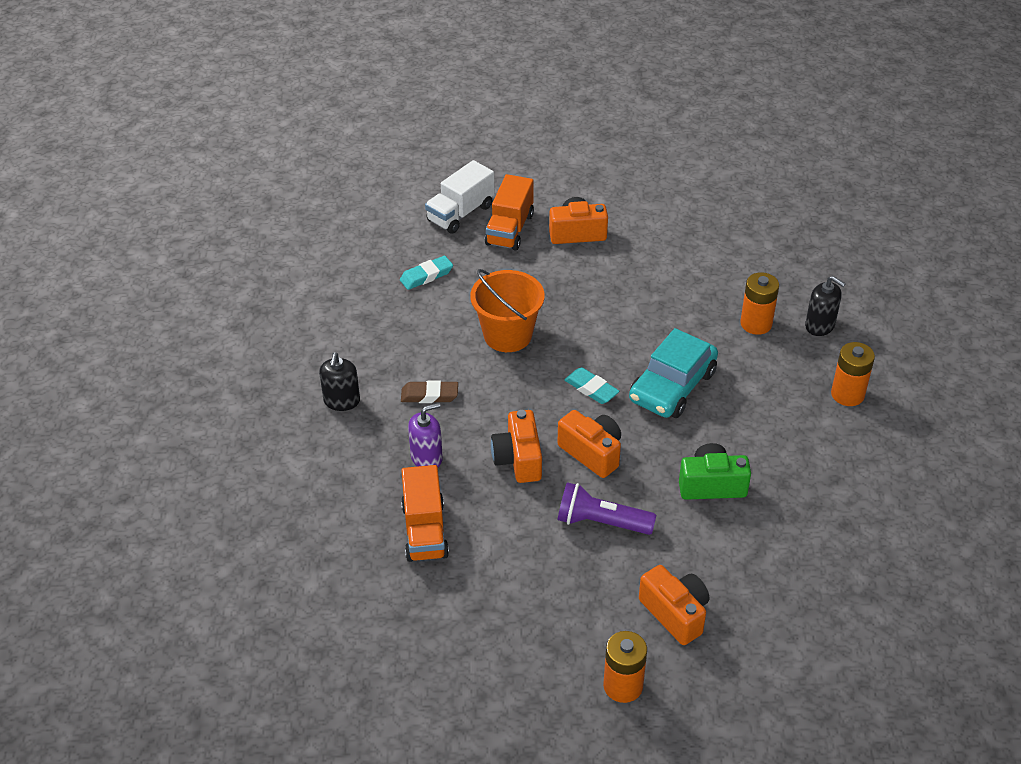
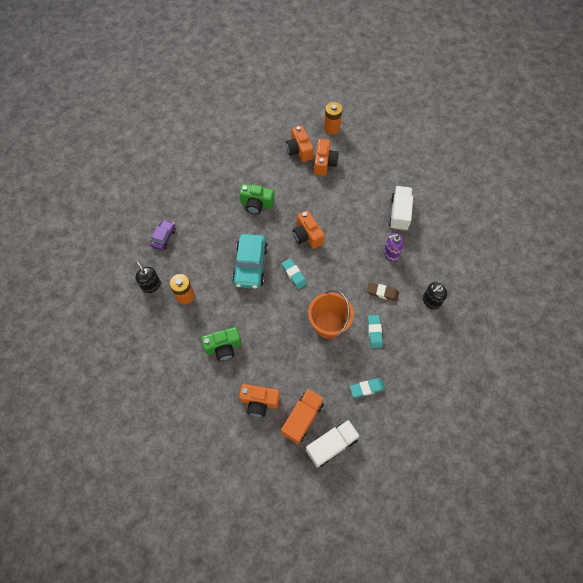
camera: 165 degrees left, 20 degrees up
black soap dispenser [319,353,360,411] -> black soap dispenser turned 150 degrees counterclockwise [423,282,447,309]
orange truck [401,465,449,562] -> white truck [389,186,413,231]
orange camera [491,410,542,483] -> orange camera moved to [314,139,339,176]
purple flashlight [558,482,656,535] -> none
turquoise car [629,328,718,418] -> turquoise car turned 135 degrees clockwise [232,234,268,289]
orange battery [831,342,875,406] -> purple car [150,220,176,250]
none -> green camera [201,327,242,361]
none -> turquoise eraser [368,315,383,348]

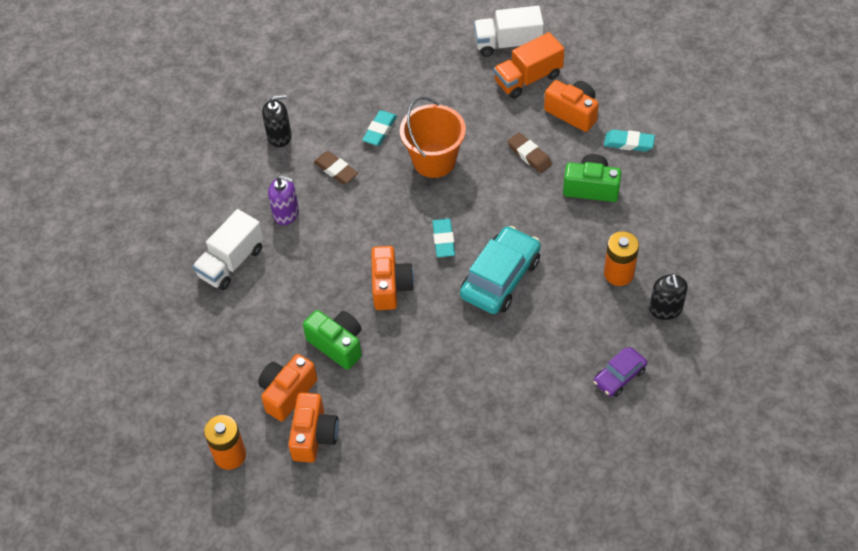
camera: 150 degrees left, 10 degrees down
green camera [239,184,274,214] -> green camera moved to [303,310,362,370]
turquoise eraser [350,378,385,398] -> turquoise eraser moved to [604,129,655,152]
none -> brown eraser [507,133,552,173]

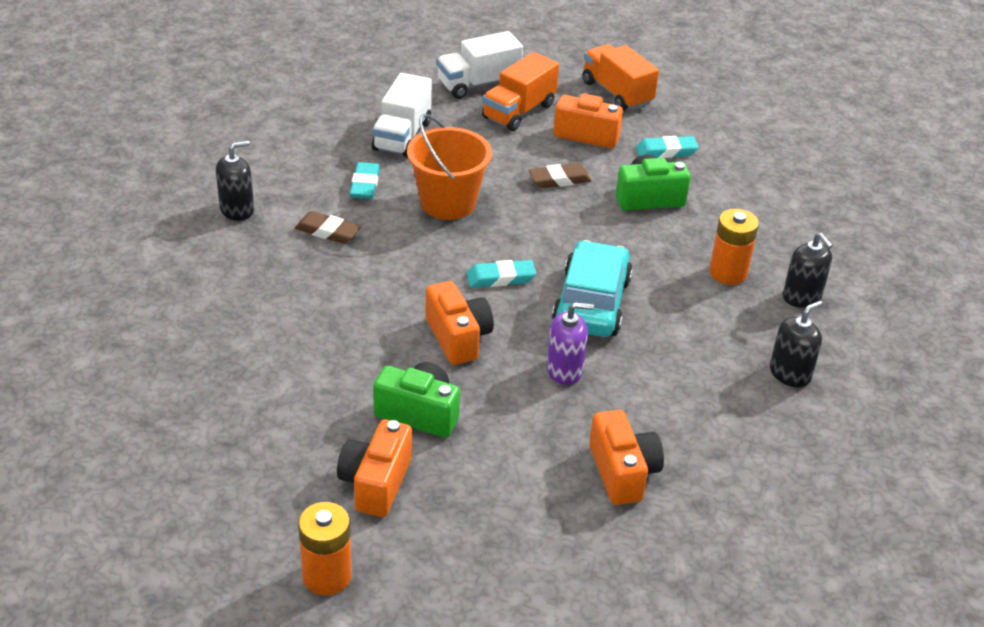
camera: 25 degrees left, 15 degrees down
white truck [193,209,264,290] -> white truck moved to [372,73,432,157]
purple soap dispenser [268,175,299,225] -> purple soap dispenser moved to [547,302,594,385]
orange camera [288,393,339,463] -> orange camera moved to [589,410,664,505]
turquoise eraser [432,218,455,257] -> turquoise eraser turned 75 degrees counterclockwise [467,260,536,288]
brown eraser [507,133,552,173] -> brown eraser turned 45 degrees counterclockwise [529,163,591,188]
purple car [593,347,647,397] -> black soap dispenser [770,300,823,387]
none -> orange truck [583,44,659,111]

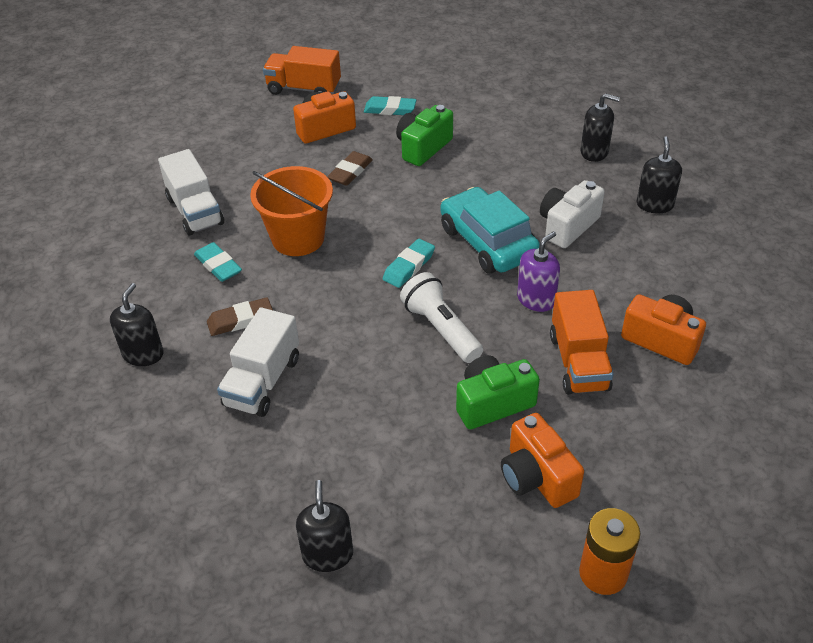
camera: 40 degrees left, 5 degrees up
orange camera [426,281,494,365] -> white flashlight [400,272,483,363]
white truck [437,31,523,99] -> white truck moved to [217,307,299,417]
orange truck [482,52,559,131] -> orange truck moved to [550,290,614,395]
turquoise eraser [636,136,699,158] -> turquoise eraser turned 60 degrees clockwise [364,96,416,115]
orange battery [709,209,759,285] -> none
none -> black soap dispenser [296,480,353,572]
none -> white camera [540,180,605,248]

